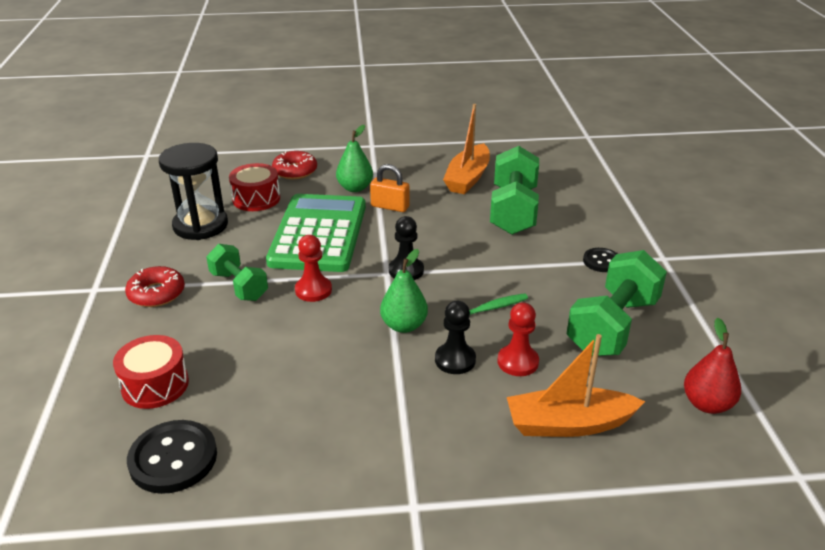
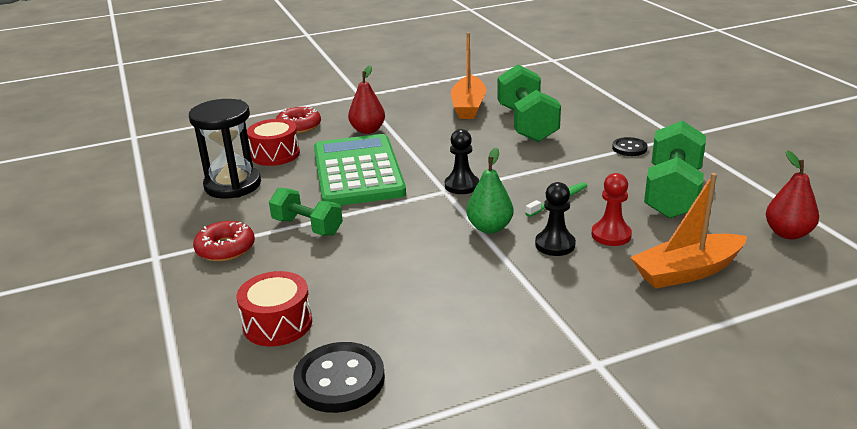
camera: 15 degrees left, 5 degrees down
red pawn [295,235,332,302] -> none
green pear [336,125,373,192] -> red pear [348,65,385,134]
orange padlock [370,164,410,212] -> none

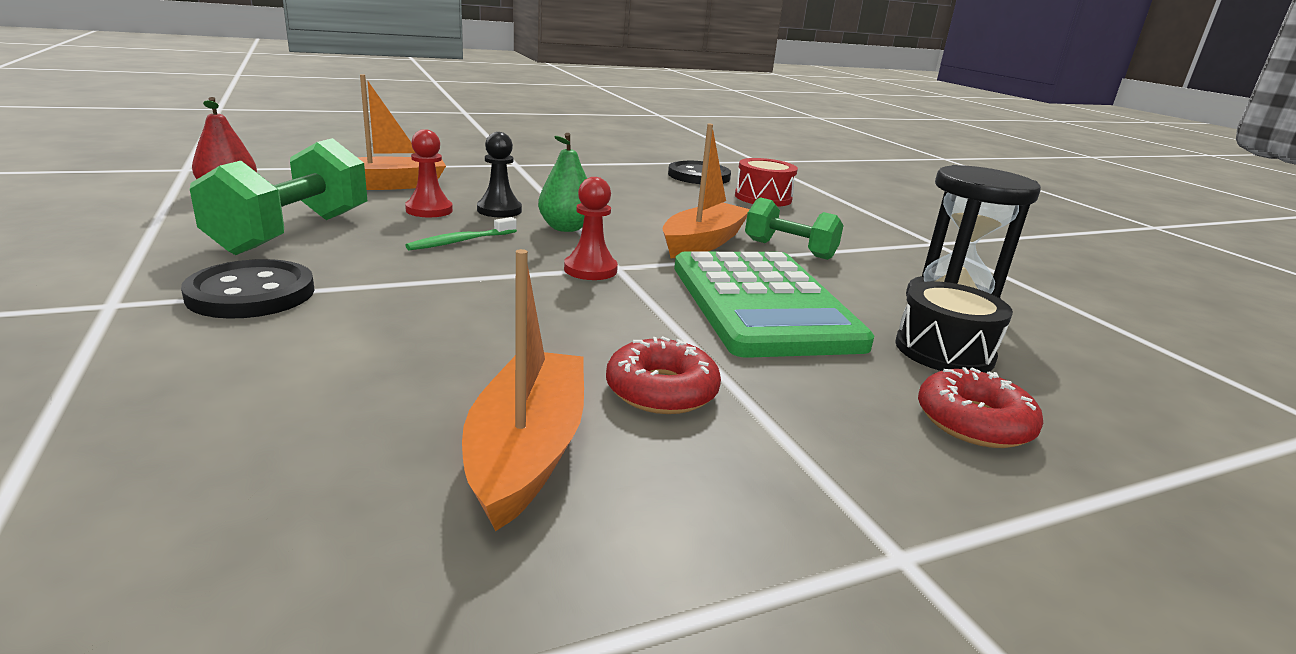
camera: 175 degrees right, 5 degrees down
red donut [193,221,255,262] -> red donut moved to [606,336,721,414]
red drum [247,119,300,166] -> black drum [895,281,1013,373]
red pear [348,65,385,134] -> none
black pawn [445,129,479,194] -> red pawn [564,177,618,280]
green dumbbell [498,64,561,142] -> none
black button [612,137,648,156] -> black button [181,259,315,319], size x1.73
none -> orange boat [662,124,750,258]

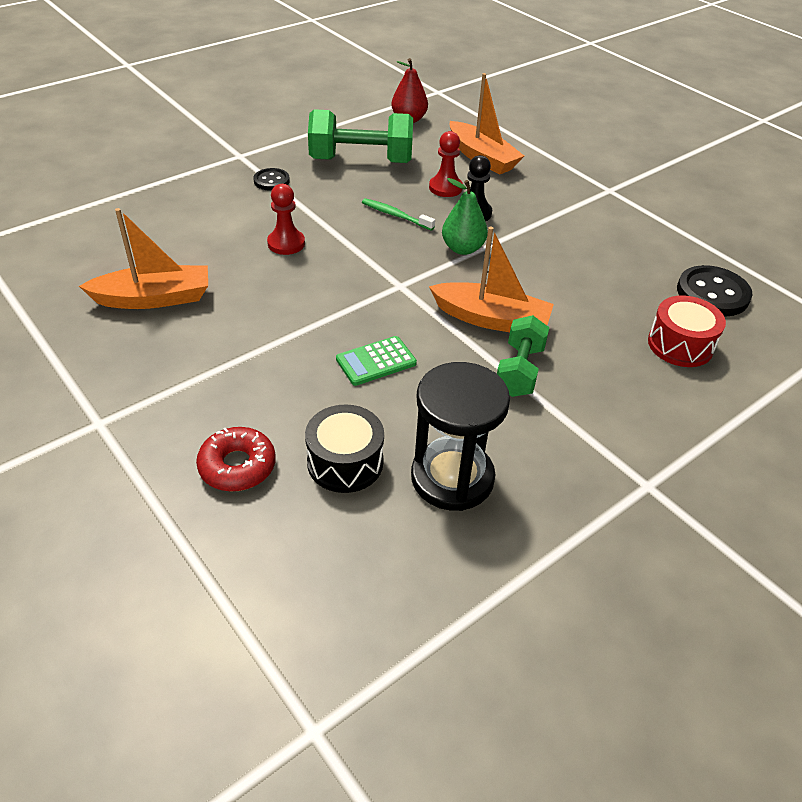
camera: 75 degrees right, 20 degrees up
black button [181,259,315,319] -> black button [253,168,290,191], size x0.58
red pawn [564,177,618,280] -> red pawn moved to [267,184,305,255]
red donut [606,336,721,414] -> none
green calculator [674,251,874,358] -> green calculator [336,336,417,386], size x0.43

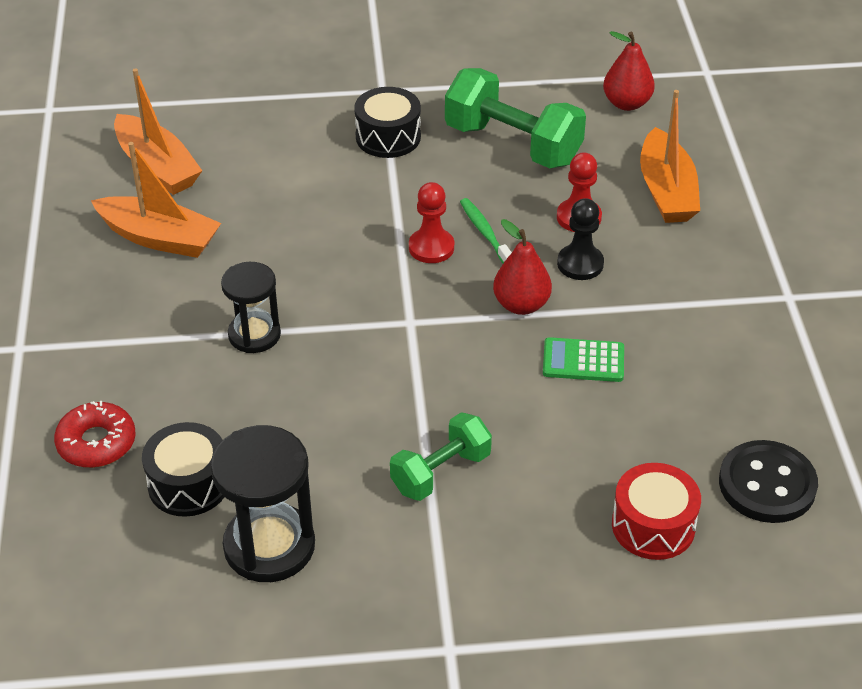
camera: 35 degrees right, 0 degrees up
black button [253,168,290,191] -> black drum [354,87,421,158]
red pawn [267,184,305,255] -> red pawn moved to [409,182,454,263]
green calculator [336,336,417,386] -> green calculator moved to [543,337,624,382]
orange boat [429,226,554,332] -> orange boat moved to [114,68,202,195]
green pear [442,178,488,255] -> red pear [493,219,552,315]
none -> black hourglass [221,262,281,353]

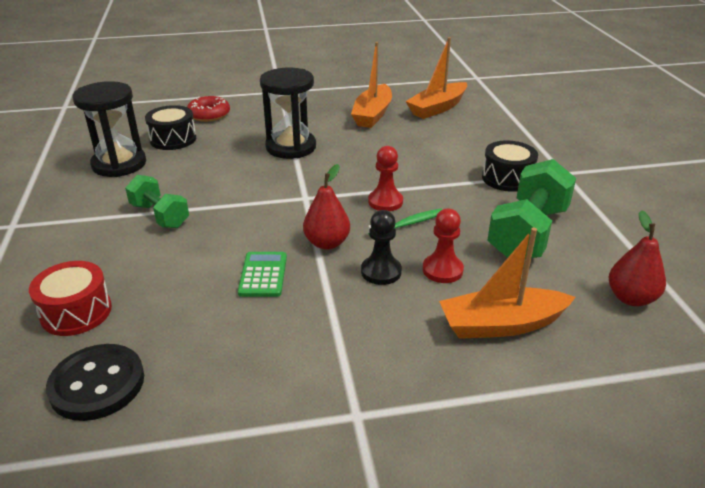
camera: 85 degrees right, 10 degrees down
black hourglass [221,262,281,353] -> black hourglass [260,68,316,159], size x1.54

